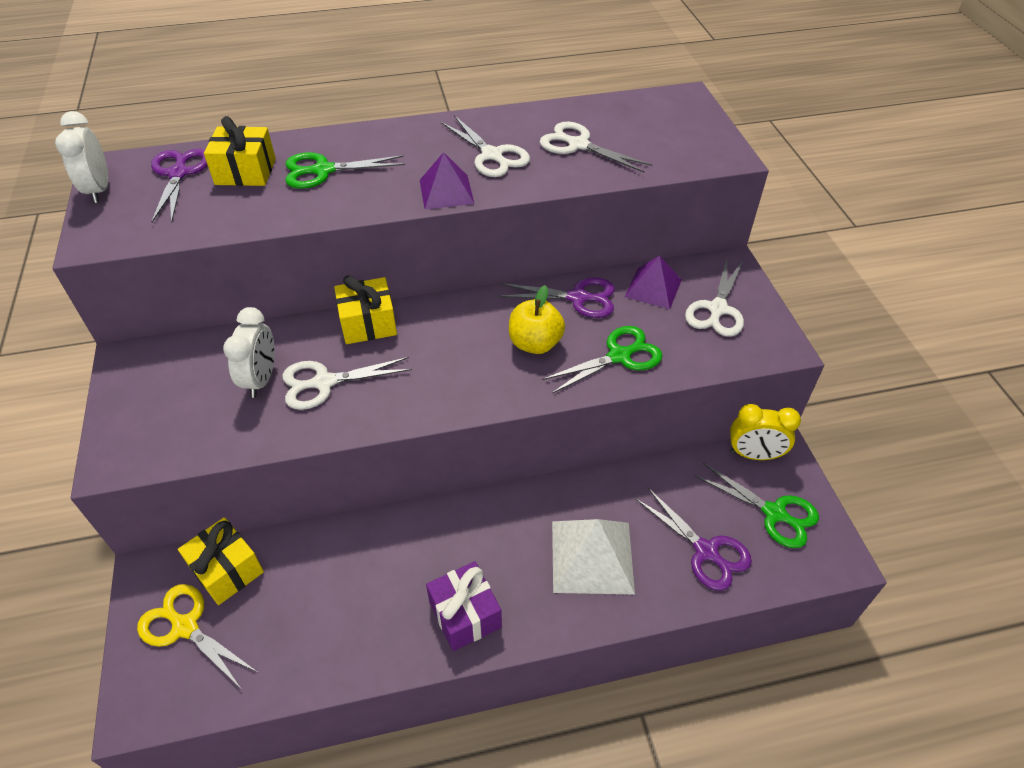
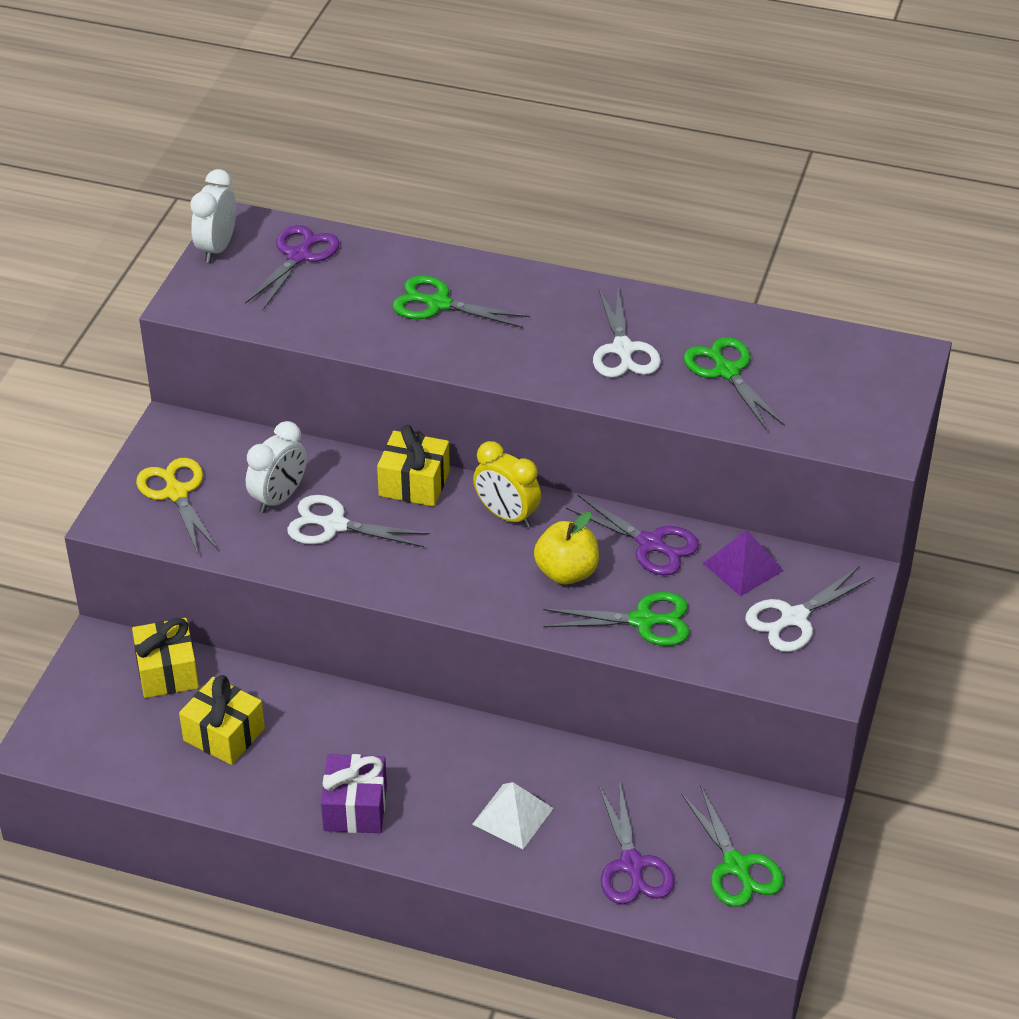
camera: 30 degrees right, 5 degrees down
yellow scissors [137,584,257,687] -> yellow scissors moved to [136,458,218,554]
yellow gift [204,116,276,186] -> yellow gift moved to [179,675,265,765]
purple pyramid [420,152,474,209] -> none
white scissors [540,122,653,173] -> green scissors [683,337,785,431]
white pyramid [552,519,635,594] -> white pyramid [472,782,554,849], size x0.66
yellow clock [730,404,801,460] -> yellow clock moved to [473,441,541,527]

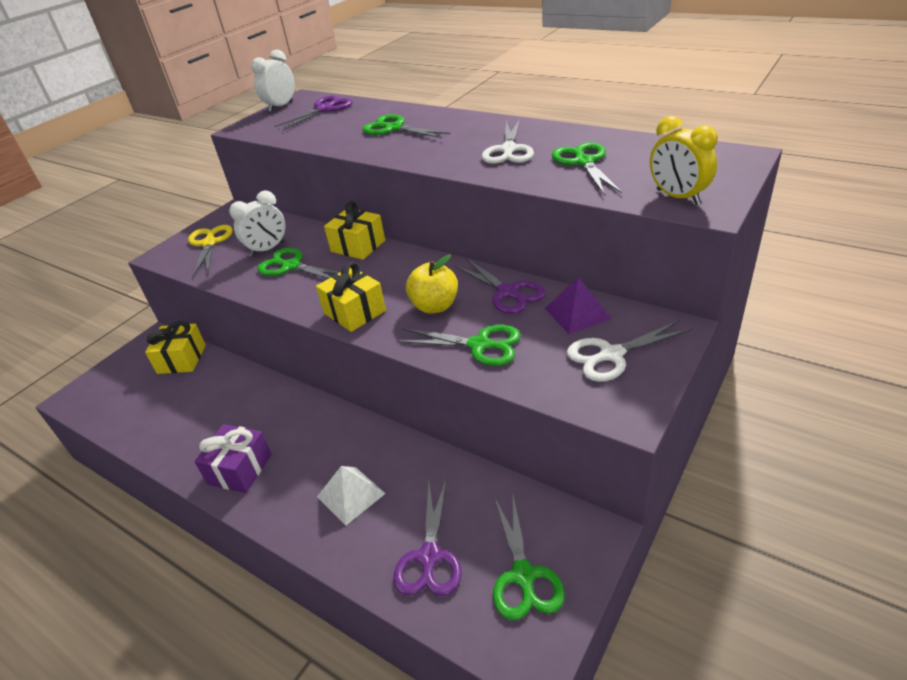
camera: 20 degrees right, 5 degrees down
yellow gift [179,675,265,765] -> yellow gift moved to [316,262,386,332]
white scissors [287,495,430,547] -> green scissors [257,248,340,279]
yellow clock [473,441,541,527] -> yellow clock moved to [650,116,718,205]

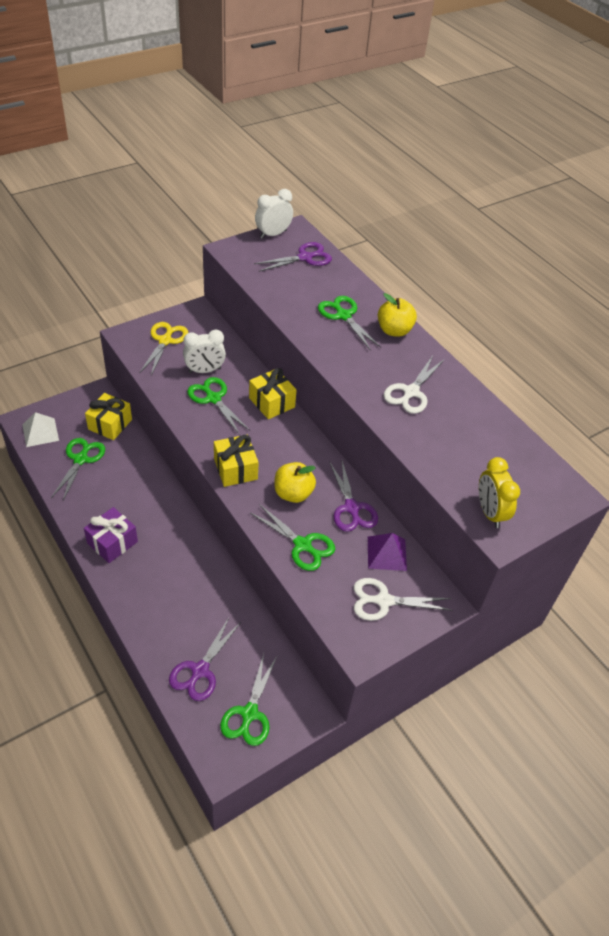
camera: 15 degrees right, 10 degrees up
white pyramid [317,466,386,526] -> white pyramid moved to [22,412,59,447]
green scissors [552,142,622,194] -> green scissors moved to [51,438,105,501]
none -> yellow apple [378,293,417,337]

